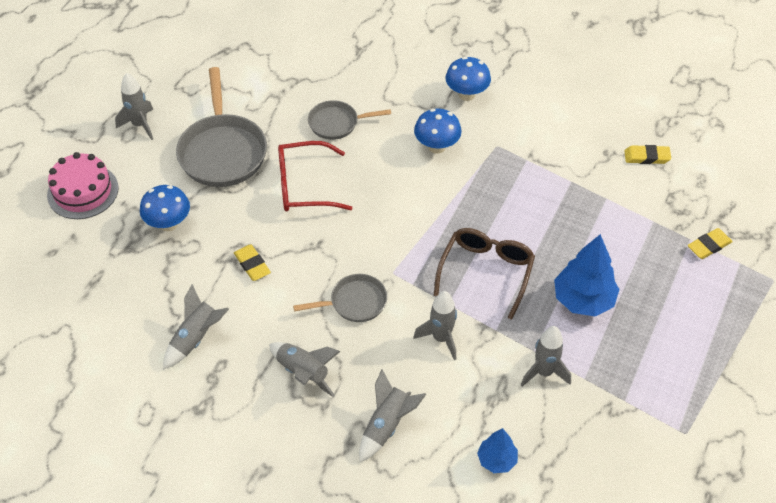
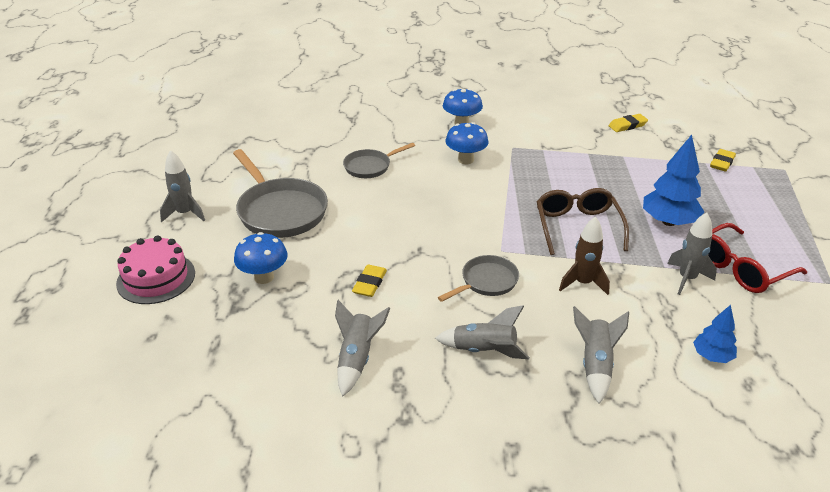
camera: 25 degrees left, 15 degrees down
yellow eraser [234,244,271,281] -> yellow eraser turned 75 degrees clockwise [352,264,387,297]
red glasses [278,141,353,211] -> red glasses moved to [708,223,807,293]
grey rocket [414,291,457,360] -> brown rocket [559,216,610,295]

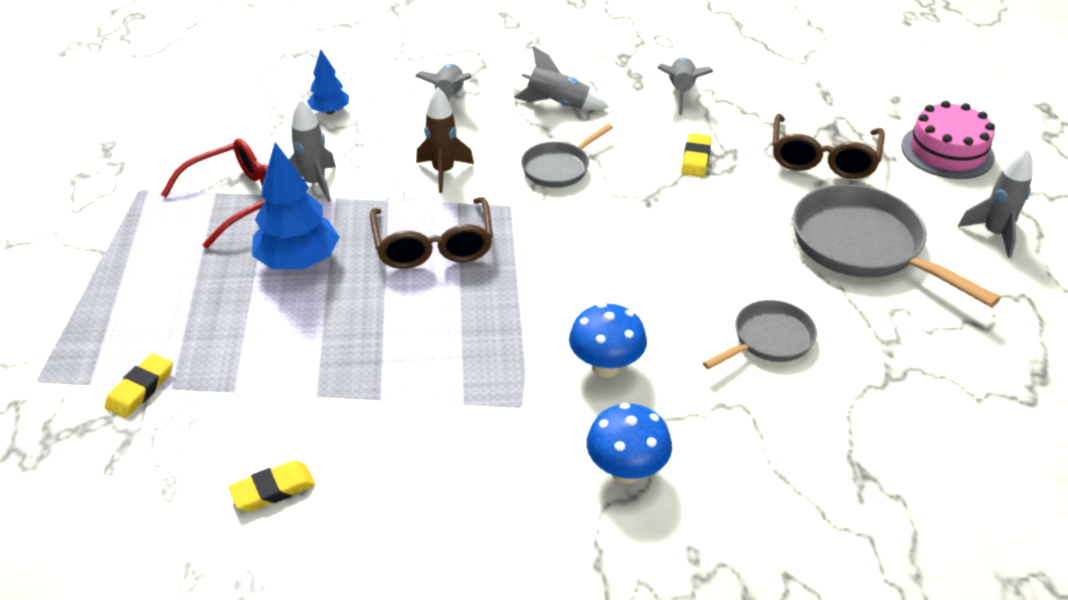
camera: 175 degrees right, 5 degrees up
blue mushroom [234,232,288,284] -> brown glasses [773,114,885,179]

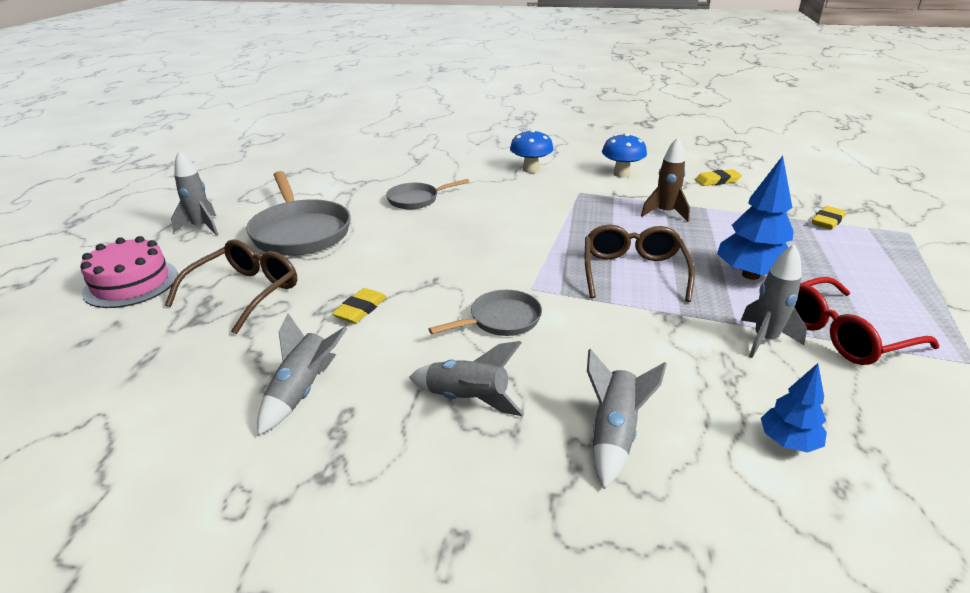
camera: 165 degrees left, 10 degrees down
brown rocket [416,87,474,193] -> brown rocket moved to [641,137,690,222]
blue mushroom [569,303,647,377] -> blue mushroom moved to [602,133,647,177]

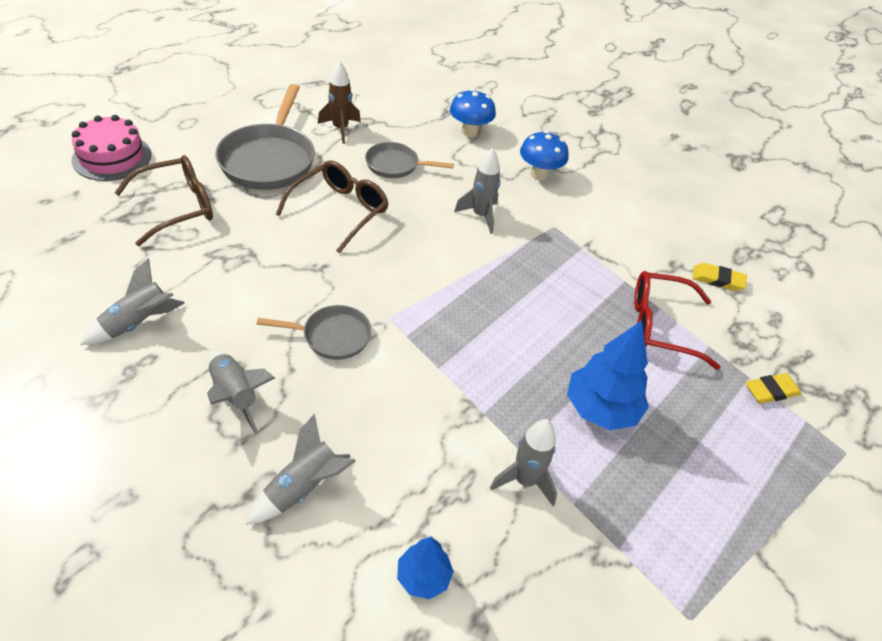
camera: 25 degrees right, 15 degrees up
grey rocket [171,150,218,235] -> grey rocket moved to [454,148,501,234]
yellow eraser [332,288,387,323] -> none
brown glasses [585,225,695,302] -> brown glasses moved to [276,160,388,253]
blue mushroom [602,133,647,177] -> blue mushroom moved to [450,89,496,137]
brown rocket [641,137,690,222] -> brown rocket moved to [318,61,361,144]
red glasses [794,277,939,365] -> red glasses moved to [634,271,721,370]

